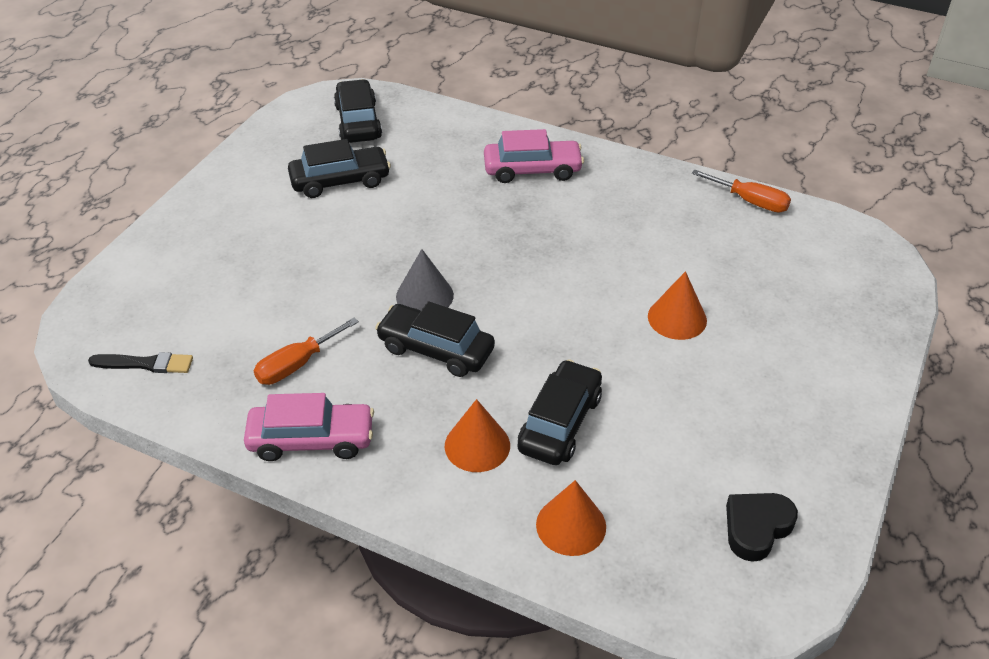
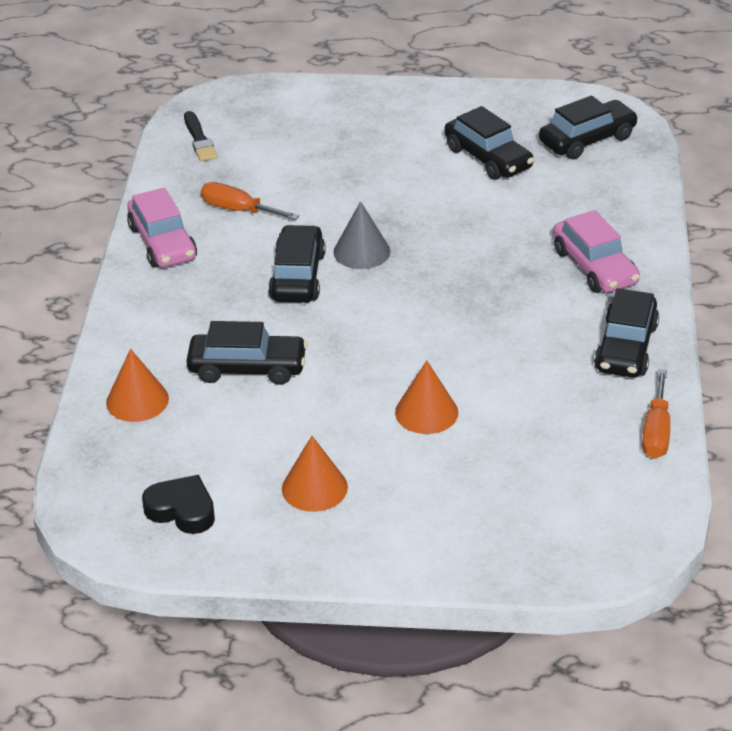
camera: 70 degrees right, 5 degrees down
orange cone [445,399,510,472] -> orange cone moved to [282,436,348,512]
none -> black car [594,288,659,378]

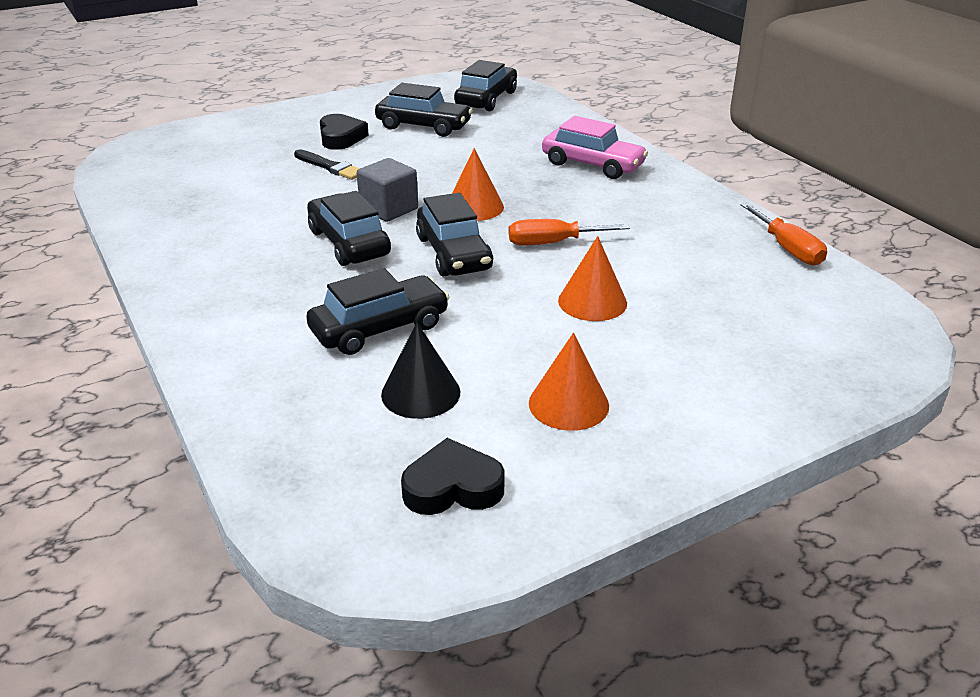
camera: 35 degrees left, 5 degrees down
orange cone [106,349,169,422] -> orange cone moved to [452,148,504,221]
pink car [127,188,197,268] -> none
black brush [184,111,218,161] -> black brush moved to [294,149,360,180]
orange screwdriver [201,182,299,220] -> orange screwdriver moved to [509,219,630,245]
grey cone [333,201,390,269] -> grey cube [357,158,418,222]
black car [594,288,659,378] -> black car moved to [416,193,493,277]
none -> black heart [320,114,369,150]
none -> black cone [381,322,460,419]

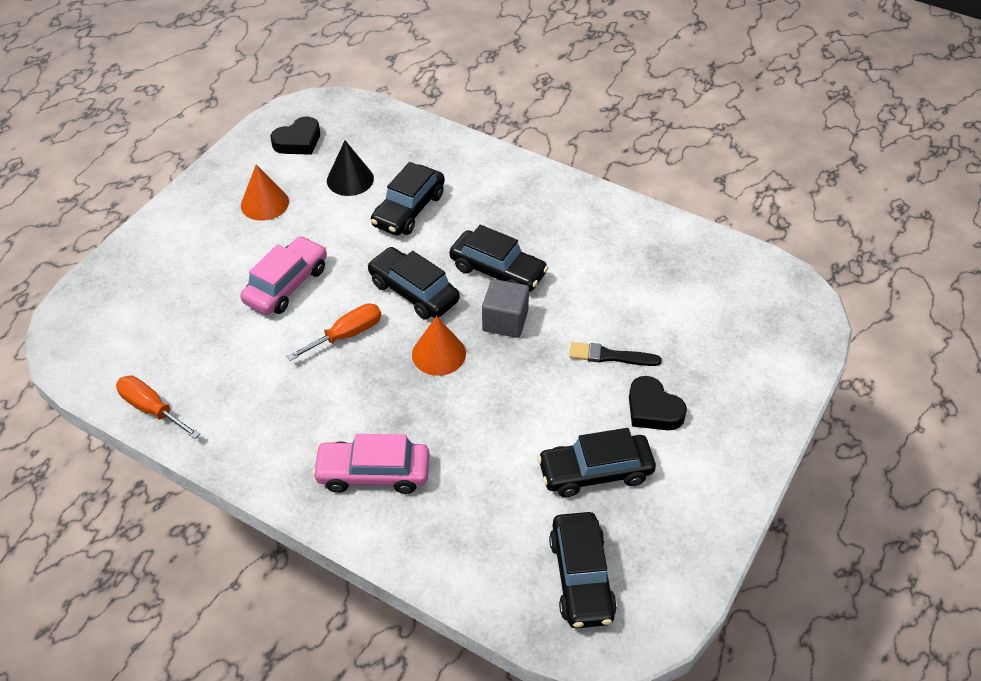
camera: 150 degrees right, 15 degrees up
orange cone [558,236,627,321] -> pink car [240,236,327,315]

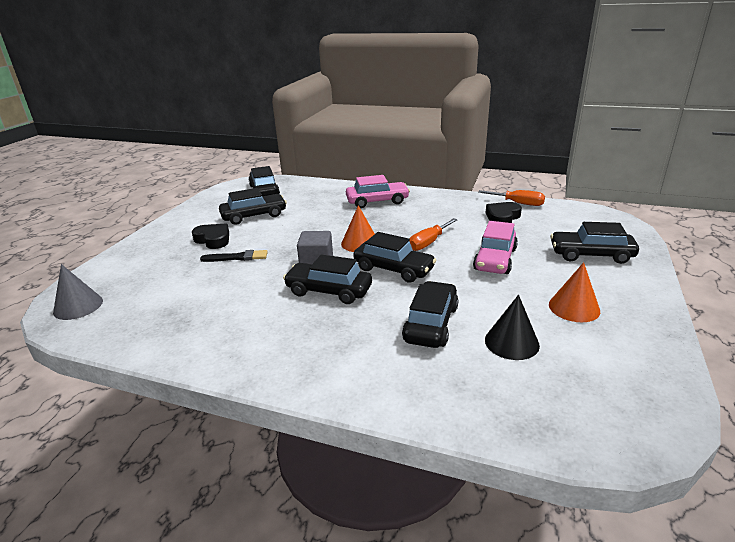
camera: 170 degrees right, 20 degrees down
black heart [270,117,320,155] -> black heart moved to [486,202,522,223]
none -> grey cone [53,264,103,320]
none -> black car [550,222,639,264]

